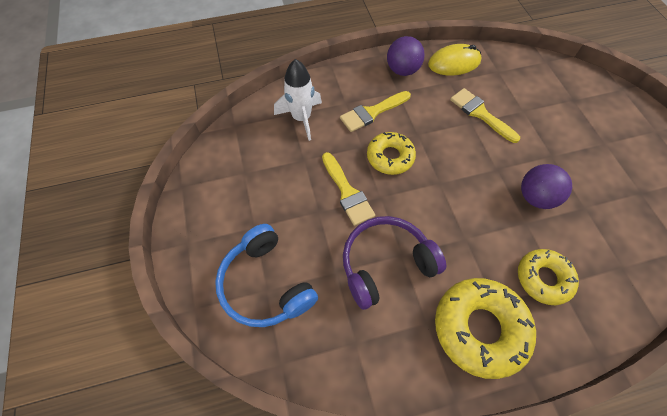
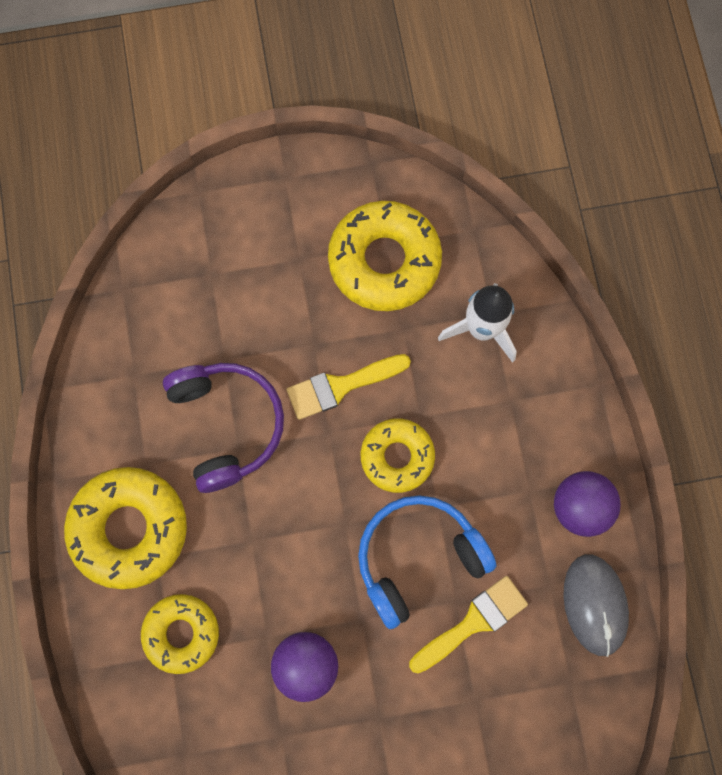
camera: 95 degrees right, 15 degrees up
blue headphones [215,224,318,327] -> blue headphones moved to [358,495,496,629]
yellow brush [340,91,411,132] -> none
yellow mouse [428,44,482,75] -> grey mouse [563,554,629,657]
none -> yellow donut [328,201,442,311]

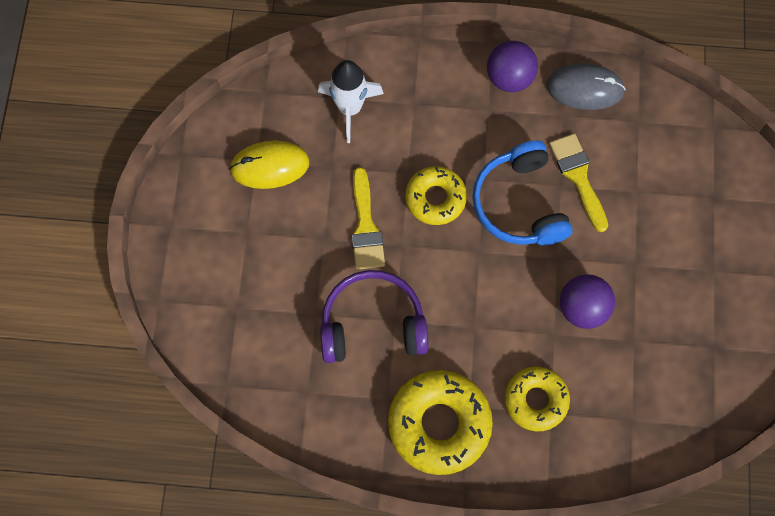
camera: 75 degrees left, 5 degrees down
yellow donut [328,201,442,311] -> yellow mouse [229,141,310,189]

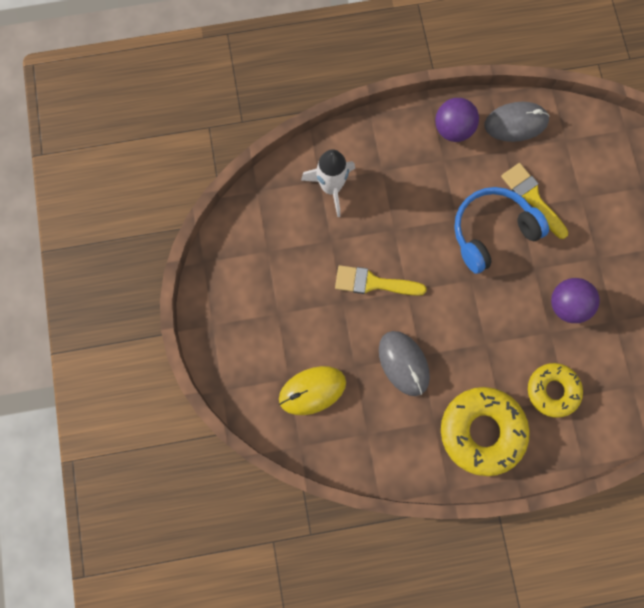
camera: 15 degrees left, 5 degrees up
yellow mouse [229,141,310,189] -> yellow mouse moved to [279,366,346,415]
purple headphones [320,270,429,363] -> grey mouse [379,331,430,396]
yellow brush [352,167,385,269] -> yellow brush turned 120 degrees clockwise [335,265,427,296]
yellow donut [406,166,467,225] -> none
blue headphones [473,140,573,245] -> blue headphones turned 90 degrees clockwise [454,187,549,274]

